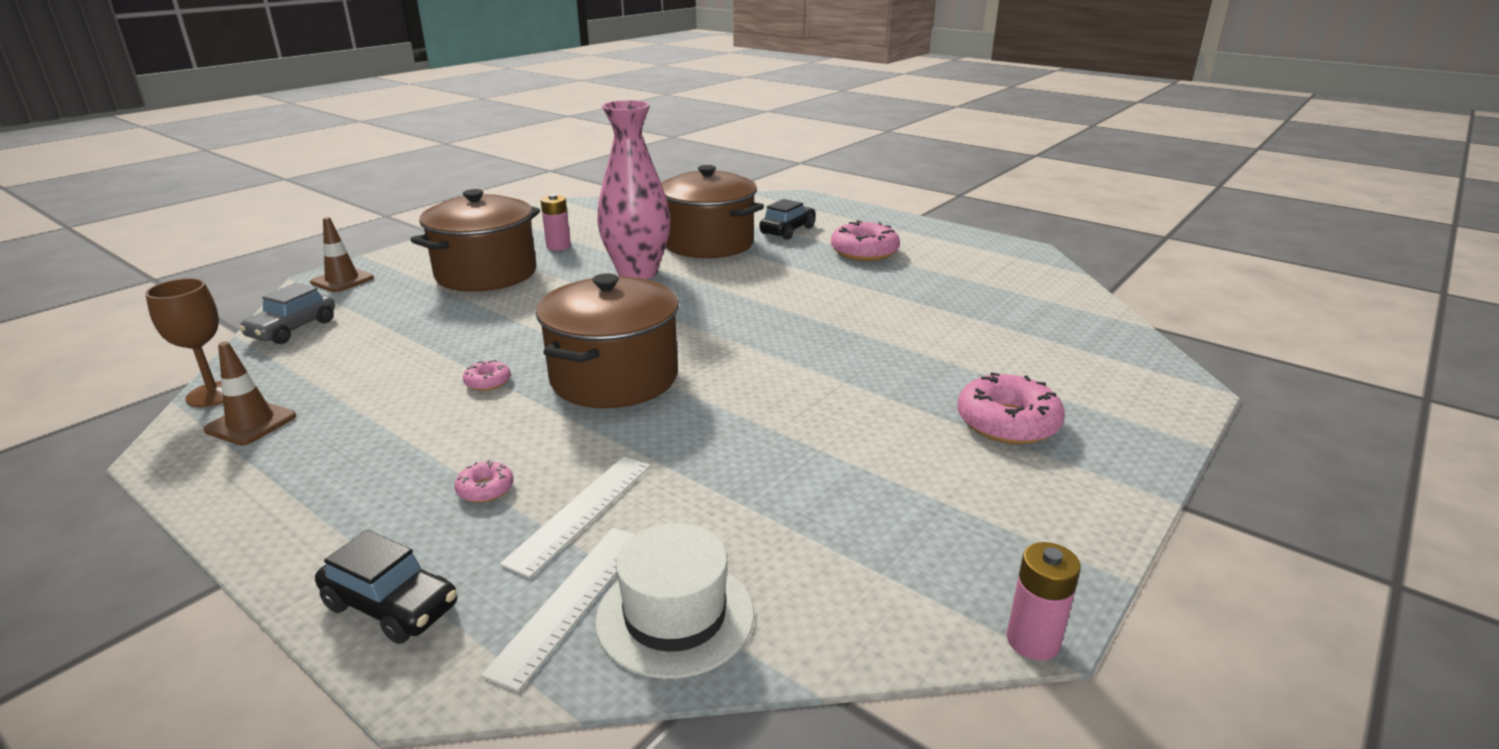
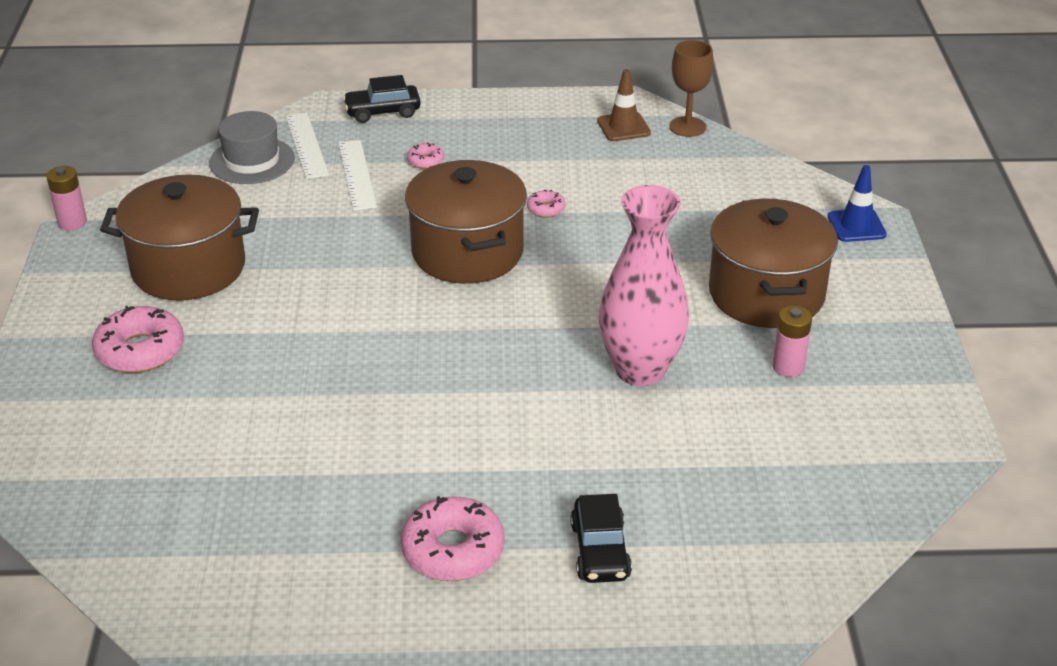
camera: 140 degrees right, 10 degrees up
grey car [239,283,335,344] -> none
brown traffic cone [310,217,374,292] -> blue traffic cone [828,165,887,242]
white hat [595,523,754,679] -> grey hat [209,111,295,184]
brown pot [661,165,764,258] -> brown pot moved to [100,174,259,301]

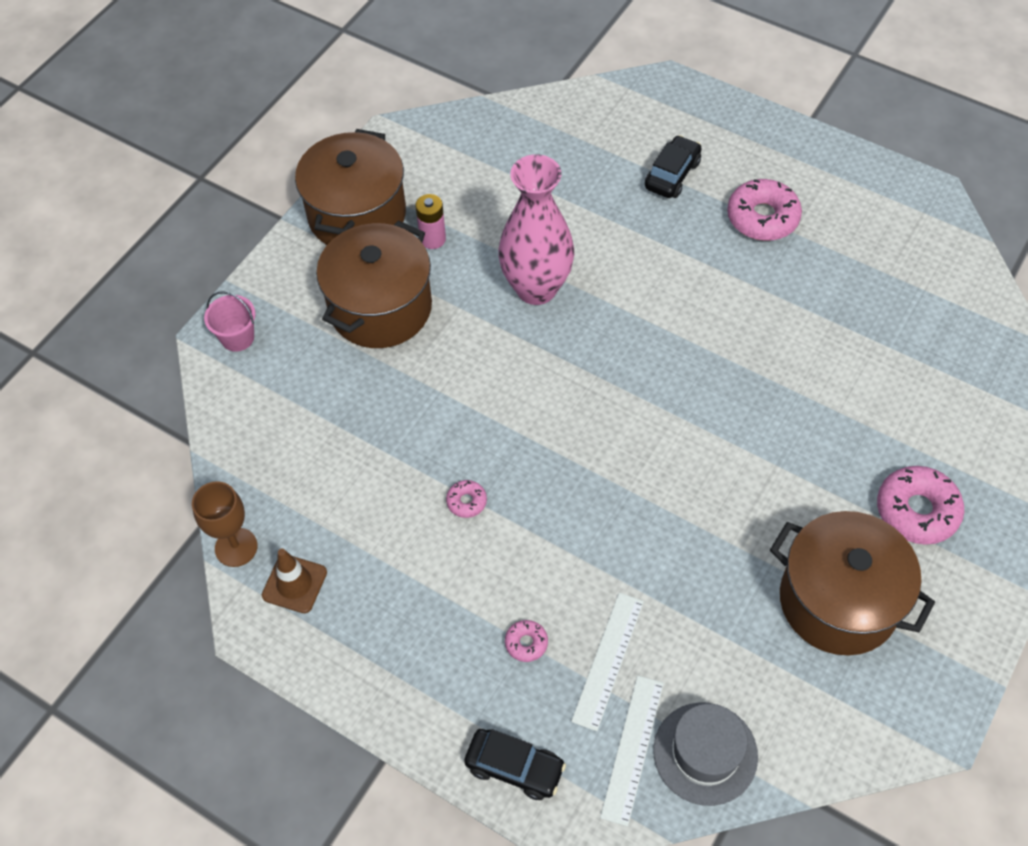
camera: 145 degrees left, 20 degrees up
pink battery [46,166,87,230] -> none
brown pot [405,160,527,284] -> brown pot moved to [295,129,406,245]
blue traffic cone [828,165,887,242] -> pink bucket [204,291,255,352]

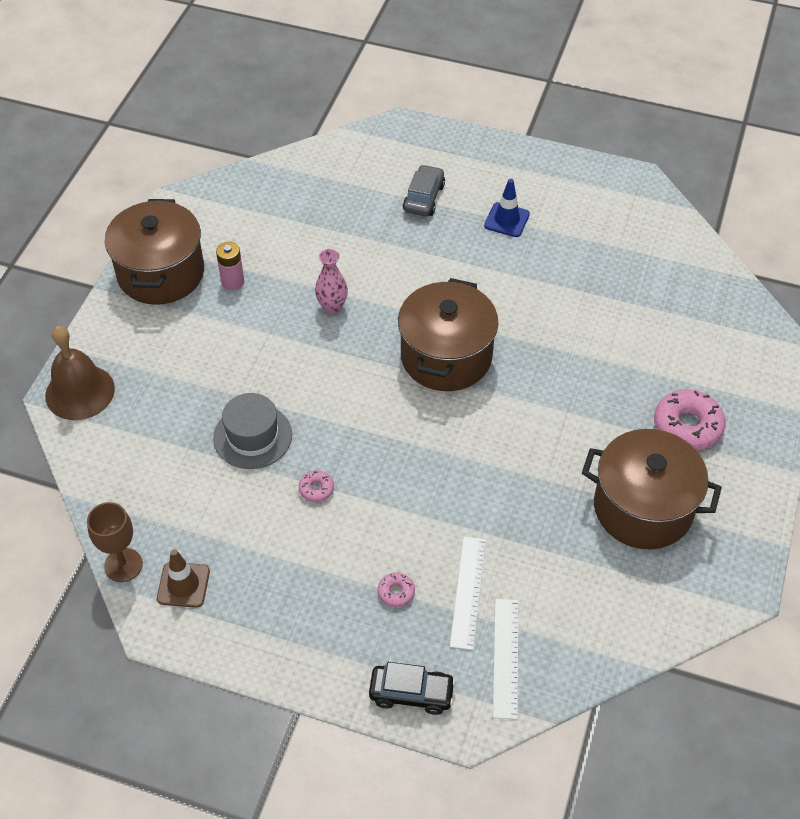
camera: 15 degrees left, 5 degrees down
pink bucket [204,291,255,352] -> brown bell [45,326,115,420]
brown pot [316,220,432,348] -> brown pot moved to [398,278,498,391]
pink vase [498,154,574,305] -> pink vase [315,249,348,314], size x0.51
black car [645,135,701,198] -> grey car [403,164,445,217]
grey hat [653,702,758,806] -> grey hat moved to [213,393,292,469]
pink donut [727,179,802,241] -> blue traffic cone [484,179,530,237]

